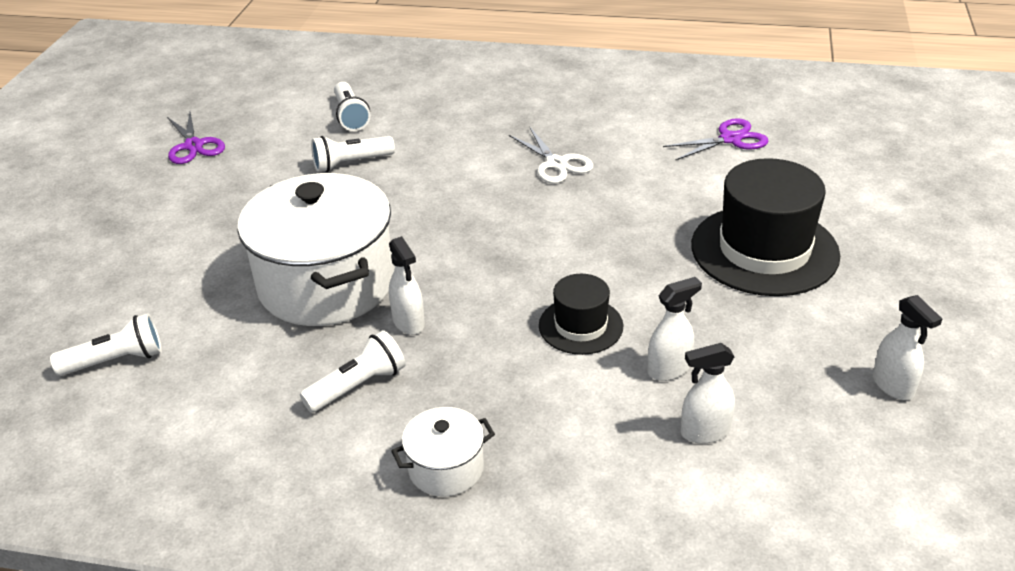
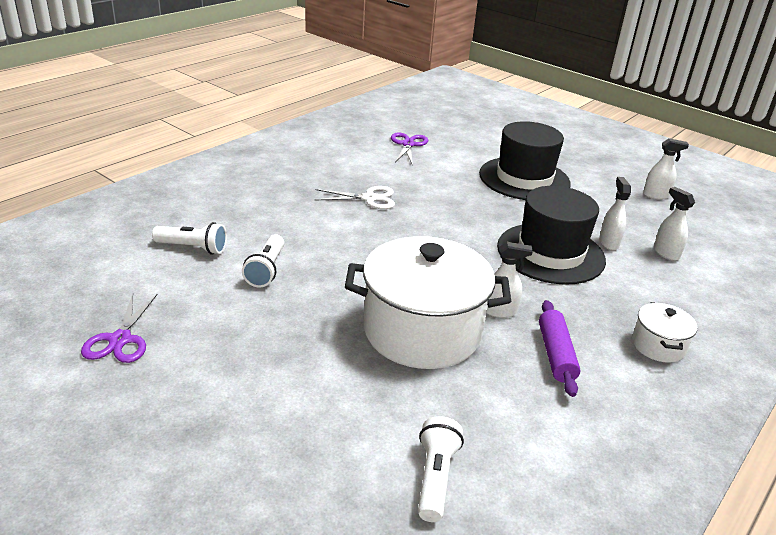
camera: 65 degrees left, 5 degrees down
purple scissors [167,112,225,164] -> purple scissors turned 90 degrees clockwise [81,294,158,363]
white flashlight [300,330,406,413] -> purple rolling pin [539,300,580,397]
black hat [539,274,624,355] -> black hat [497,186,606,285], size x1.86
white spray bottle [681,343,735,443] -> white spray bottle turned 135 degrees clockwise [654,187,695,261]

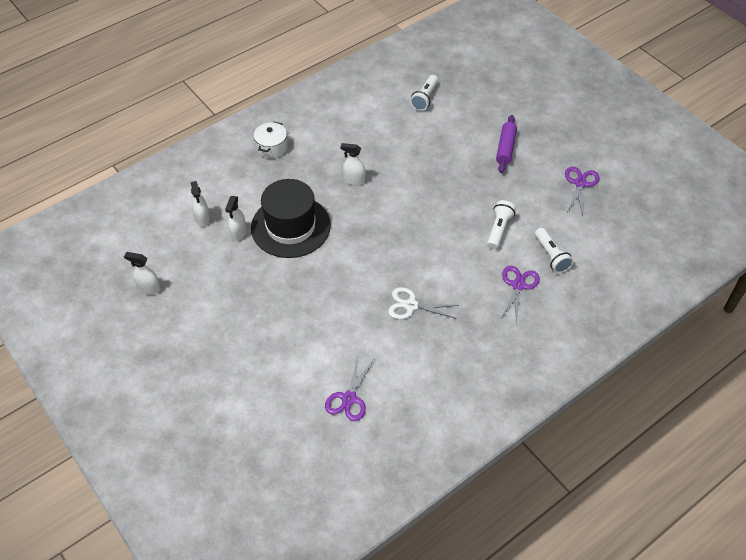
camera: 165 degrees left, 20 degrees up
white flashlight [152,222,227,254] -> white flashlight turned 135 degrees counterclockwise [535,228,574,273]
white pot [345,236,511,369] -> none
black hat [479,121,571,200] -> none
purple rolling pin [539,300,580,397] -> purple rolling pin moved to [496,115,517,173]
none -> purple scissors [501,266,540,322]

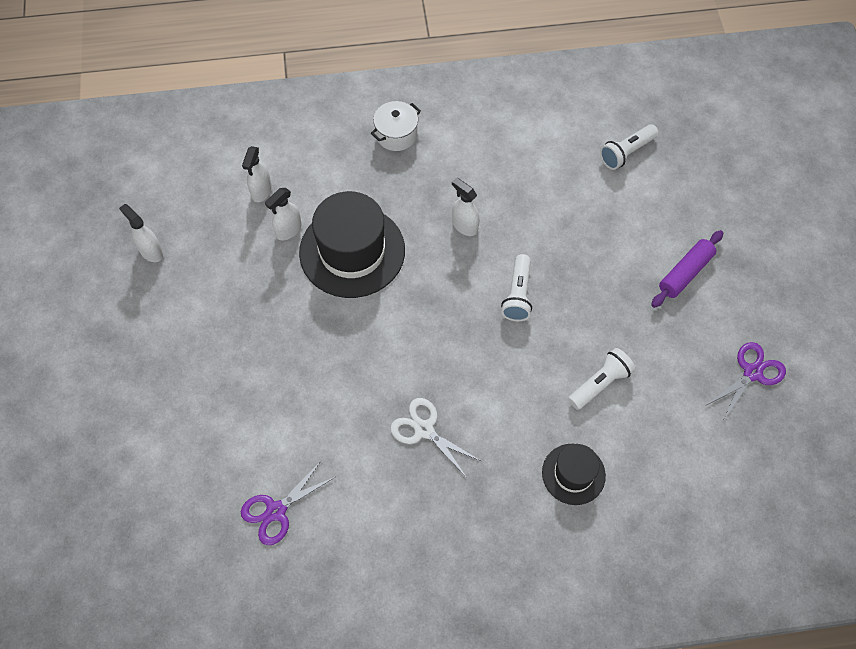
camera: 30 degrees right, 10 degrees up
purple scissors [501,266,540,322] -> black hat [542,444,606,505]
white flashlight [535,228,574,273] -> white flashlight moved to [501,254,532,321]

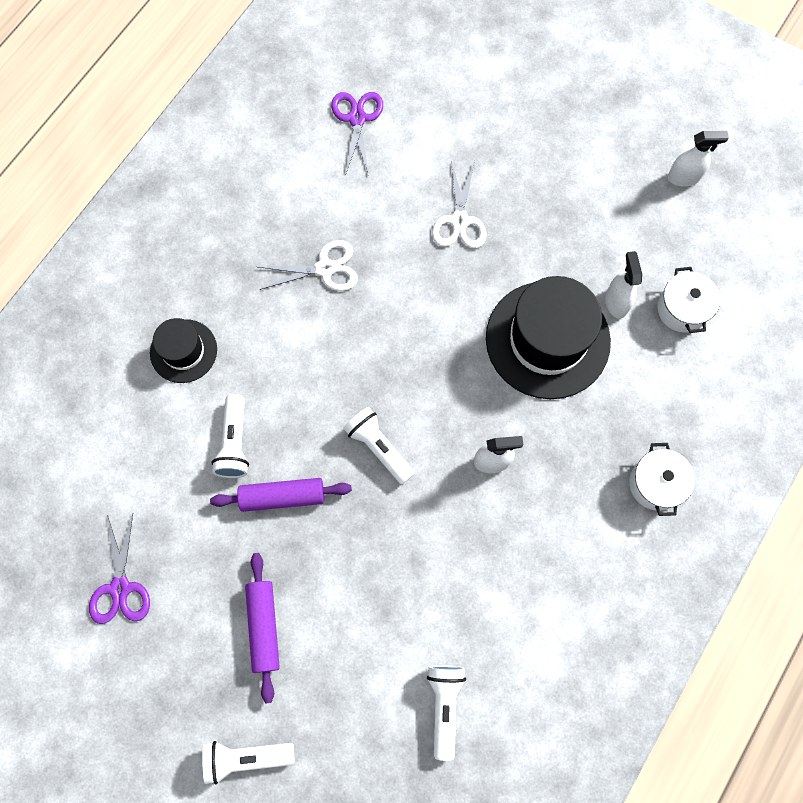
camera: 130 degrees right, 10 degrees up
white spray bottle [242,146,272,202] -> white pot [657,267,720,333]
none -> white flashlight [202,741,295,784]
none -> purple rolling pin [210,478,352,512]
none -> white scissors [432,161,487,248]

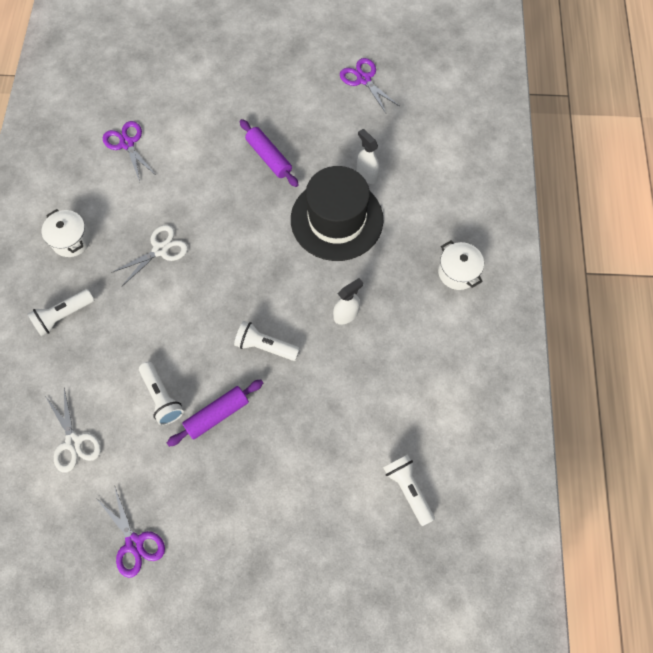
camera: 30 degrees left, 5 degrees down
black hat [150,318,217,383] -> none
white flashlight [202,741,295,784] -> white flashlight moved to [27,289,94,336]
purple rolling pin [245,553,280,704] -> purple rolling pin moved to [240,119,299,187]
white scissors [432,161,487,248] -> white scissors moved to [45,388,101,473]
white pot [657,267,720,333] -> white pot moved to [42,209,91,257]
white spray bottle [668,131,729,187] -> purple scissors [340,58,399,113]

